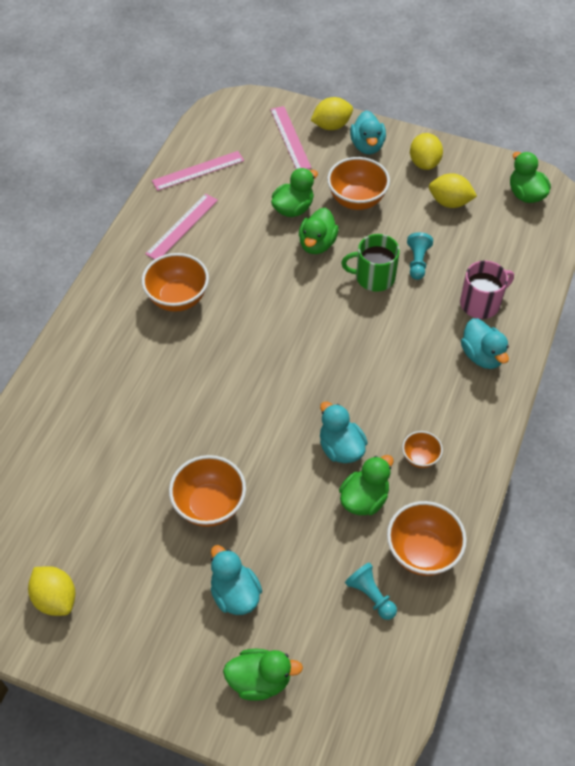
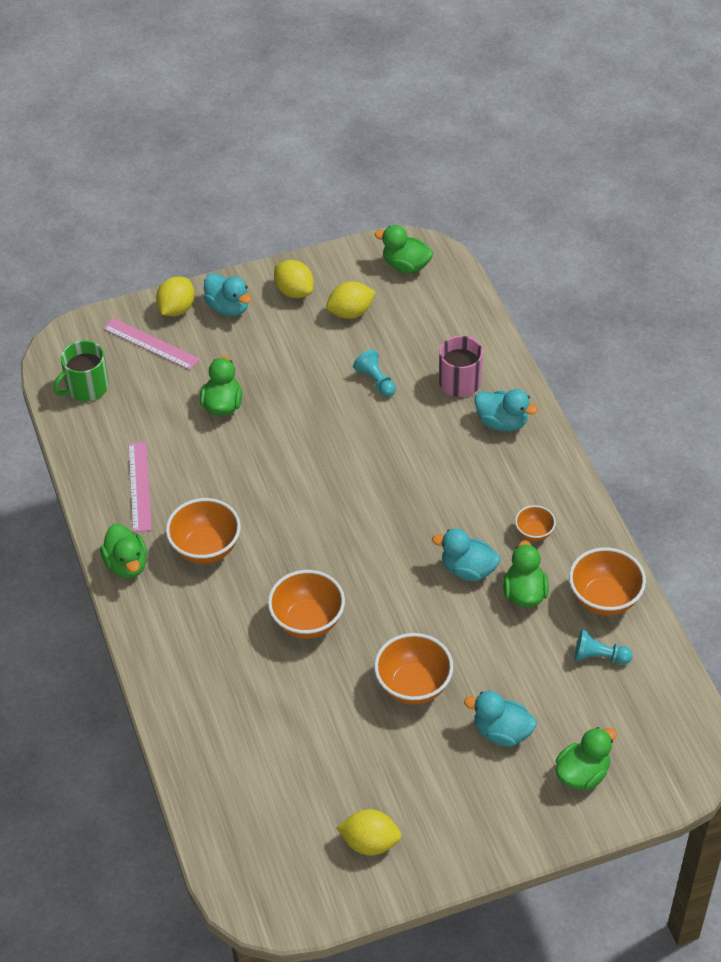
camera: 40 degrees left, 5 degrees down
pink ruler [152,151,244,191] -> none
green duck [299,208,339,254] -> green duck moved to [100,524,147,579]
orange bowl [327,157,390,210] -> orange bowl moved to [268,570,345,639]
green mug [341,234,400,292] -> green mug moved to [53,340,109,401]

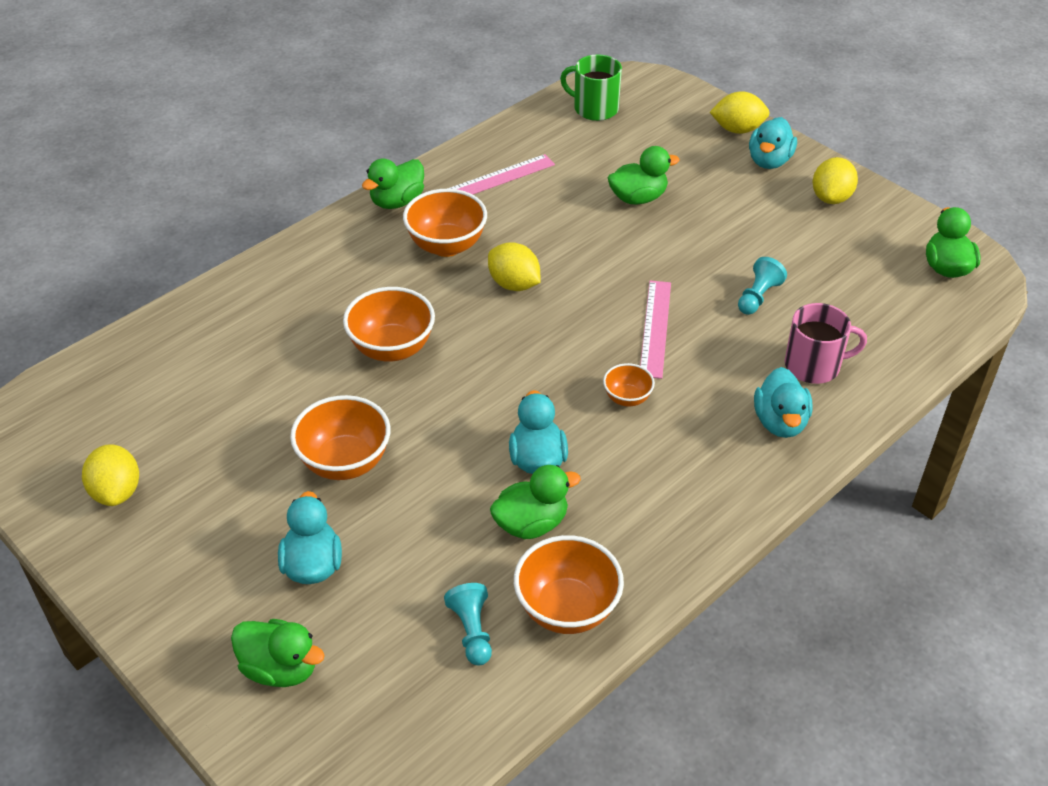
camera: 65 degrees right, 5 degrees down
pink ruler [103,318,200,370] -> pink ruler moved to [640,280,671,379]
yellow lemon [326,281,375,319] -> yellow lemon moved to [488,242,541,291]
orange bowl [515,505,556,541] -> orange bowl moved to [603,363,655,406]

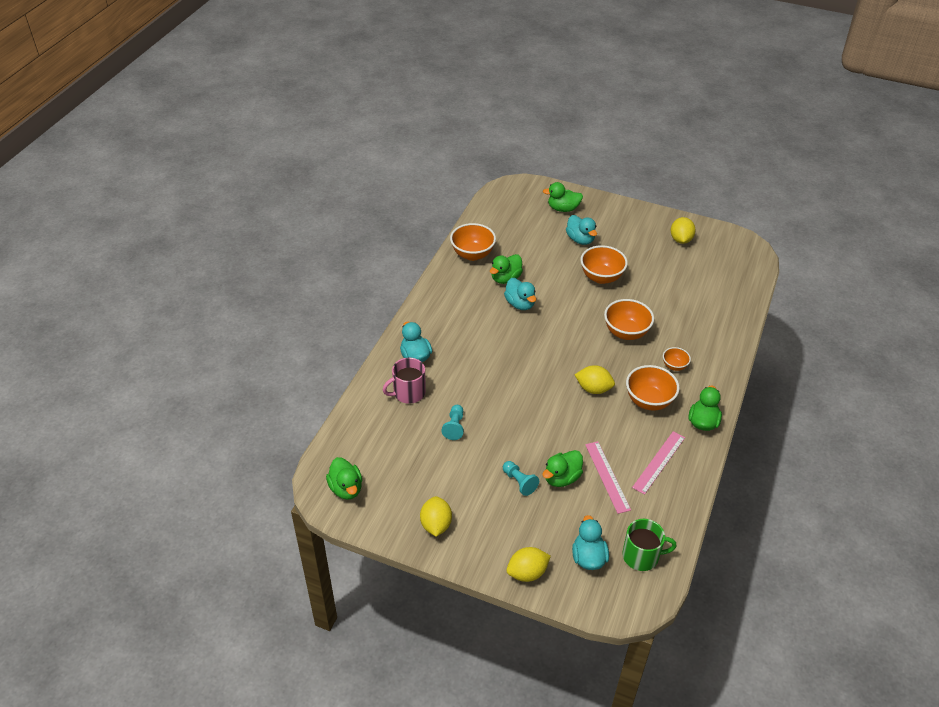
camera: 155 degrees right, 0 degrees up
yellow lemon [82,444,139,506] -> yellow lemon turned 45 degrees clockwise [671,217,696,244]
turquoise pawn [444,583,492,665] -> turquoise pawn moved to [503,461,539,496]
orange bowl [603,363,655,406] -> orange bowl moved to [663,347,691,371]
pink ruler [640,280,671,379] -> pink ruler moved to [585,441,631,514]
turquoise duck [749,117,797,169] -> turquoise duck moved to [572,515,609,570]

